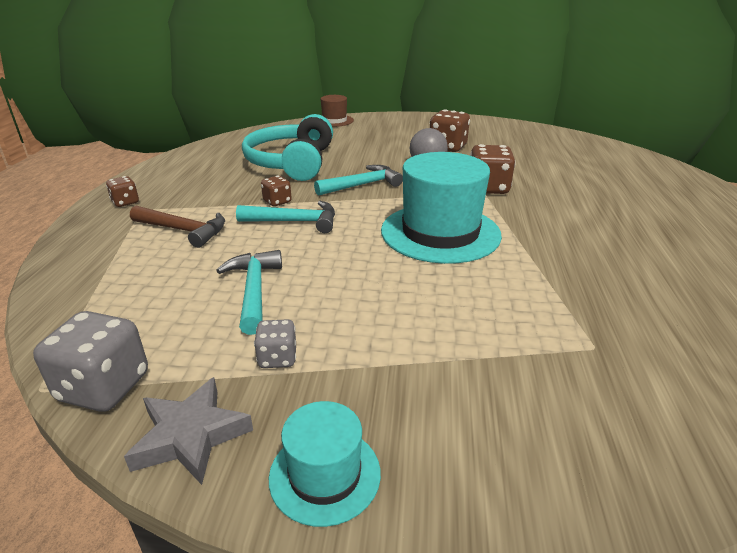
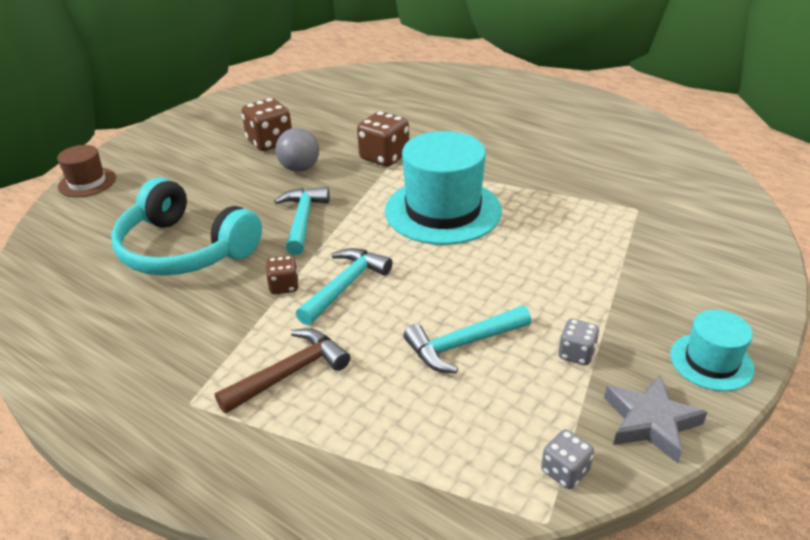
camera: 60 degrees left, 5 degrees up
grey dice [33,311,148,412] -> grey dice [541,429,594,489], size x0.56
brown dice [106,176,139,207] -> none
turquoise hammer [216,250,282,335] -> turquoise hammer turned 45 degrees counterclockwise [404,306,531,373]

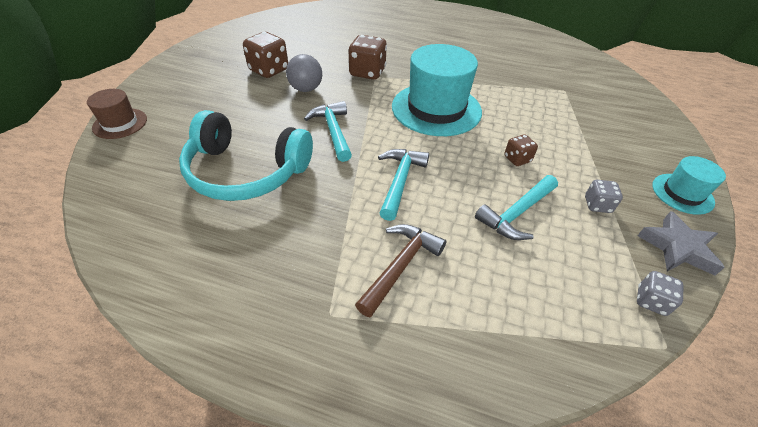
camera: 20 degrees left, 10 degrees up
brown dice [266,256,299,294] -> brown dice moved to [504,135,538,166]

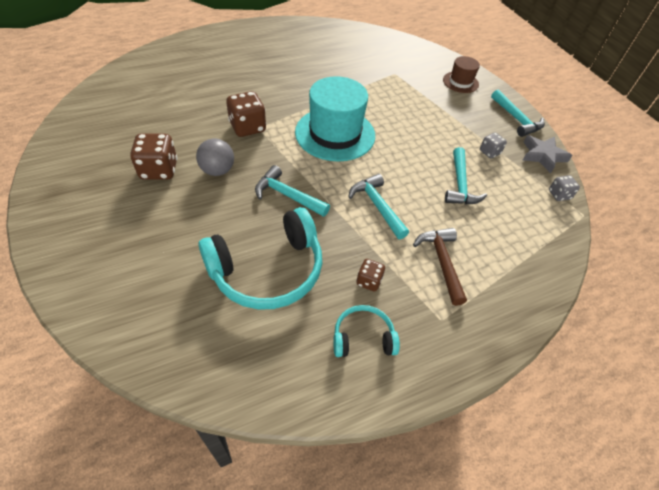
camera: 45 degrees left, 5 degrees up
brown hat [87,89,147,139] -> brown hat moved to [443,56,480,93]
brown dice [504,135,538,166] -> brown dice moved to [356,259,385,292]
turquoise hat [652,156,726,215] -> turquoise hammer [491,89,545,137]
none -> turquoise headphones [333,305,400,357]

